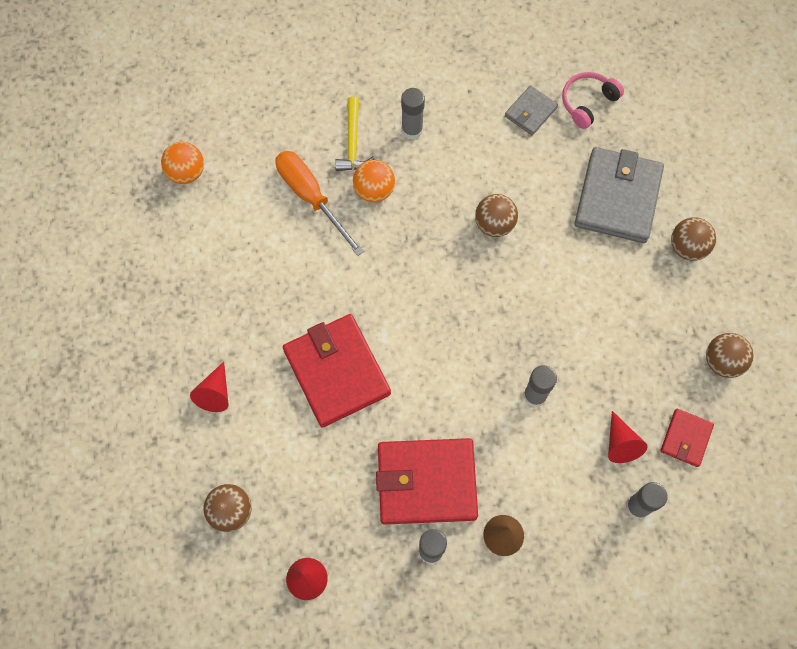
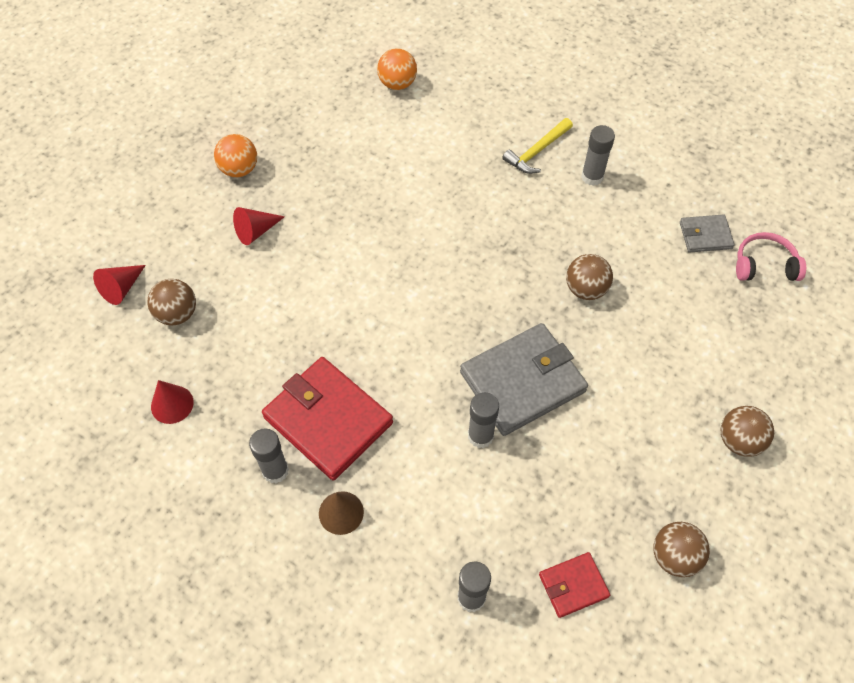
camera: 45 degrees right, 10 degrees down
orange screwdriver [276,151,364,256] -> none
red wallet [283,314,391,427] -> none
orange ball [353,160,395,203] -> orange ball moved to [214,134,257,177]
grey wallet [574,147,664,243] -> grey wallet moved to [460,323,588,436]
red cone [608,411,648,463] -> red cone moved to [93,265,146,305]

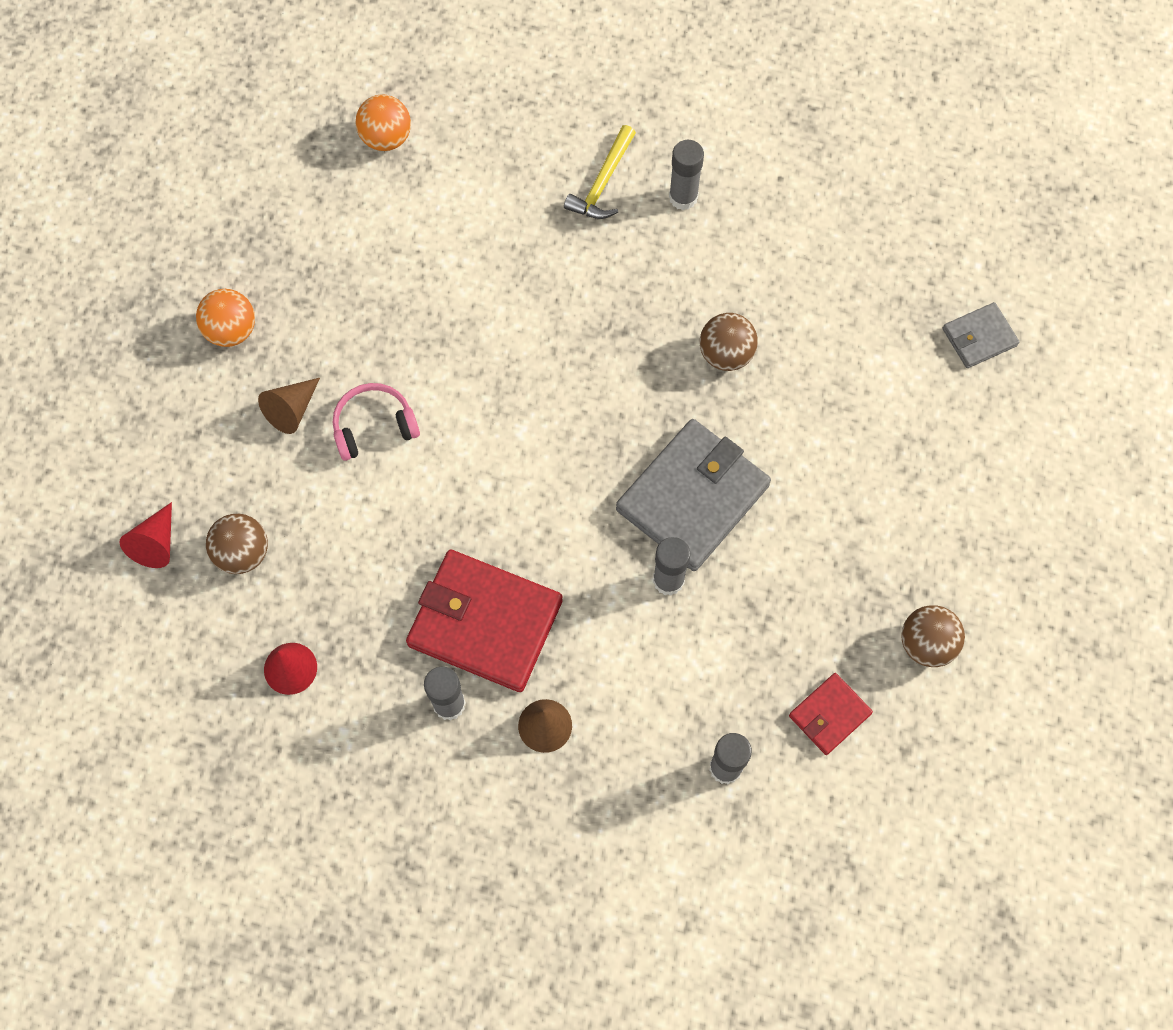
camera: 20 degrees left, 10 degrees up
red cone [233,207,285,245] -> brown cone [258,378,320,434]
grey wallet [680,214,735,253] -> grey wallet moved to [943,302,1019,368]
brown ball [720,406,774,457] -> none
pink headphones [736,232,806,281] -> pink headphones moved to [333,383,420,461]

